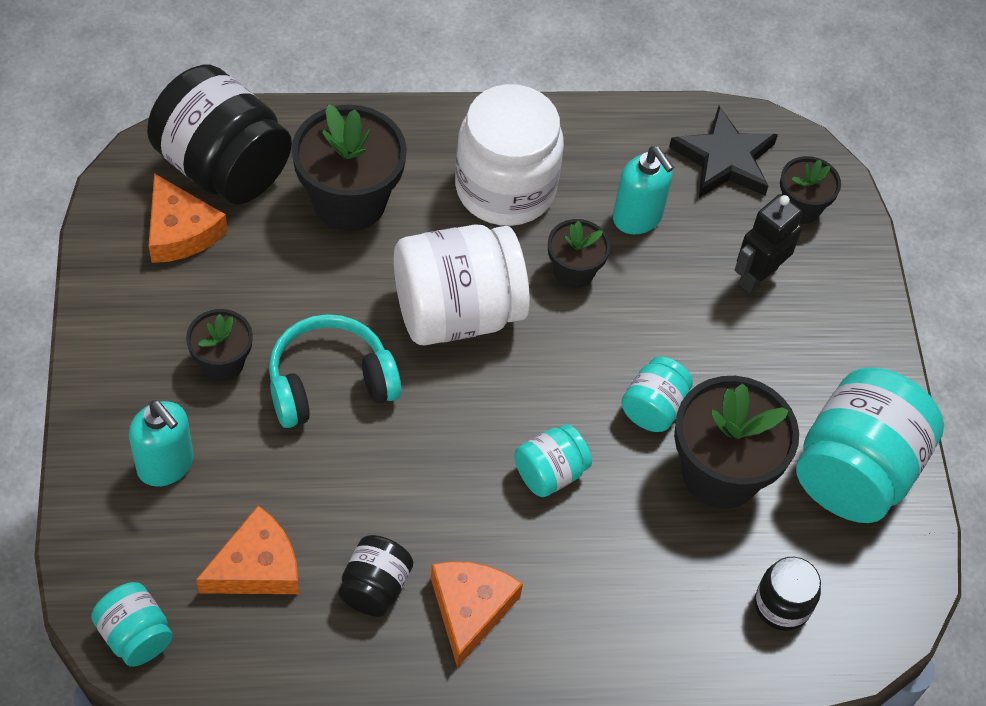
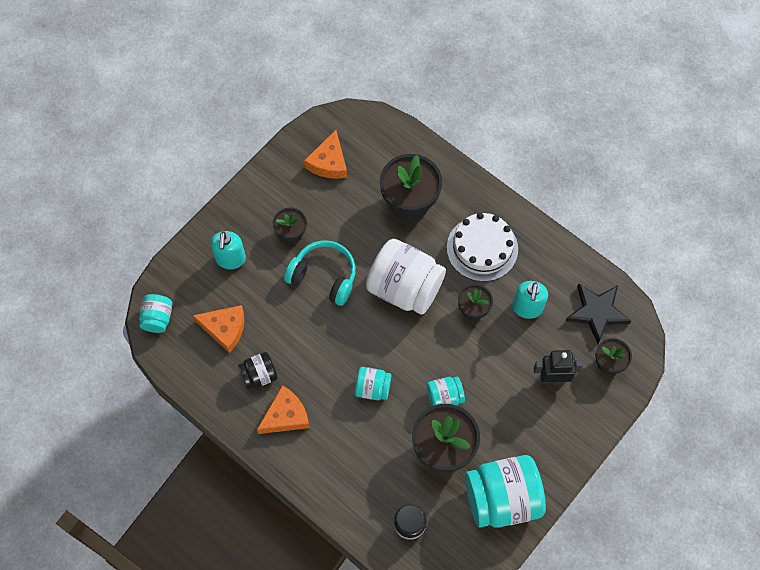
camera: 50 degrees right, 10 degrees up
black jar [147,65,292,204] -> none
white jar [455,84,564,226] -> white cake [447,213,518,282]

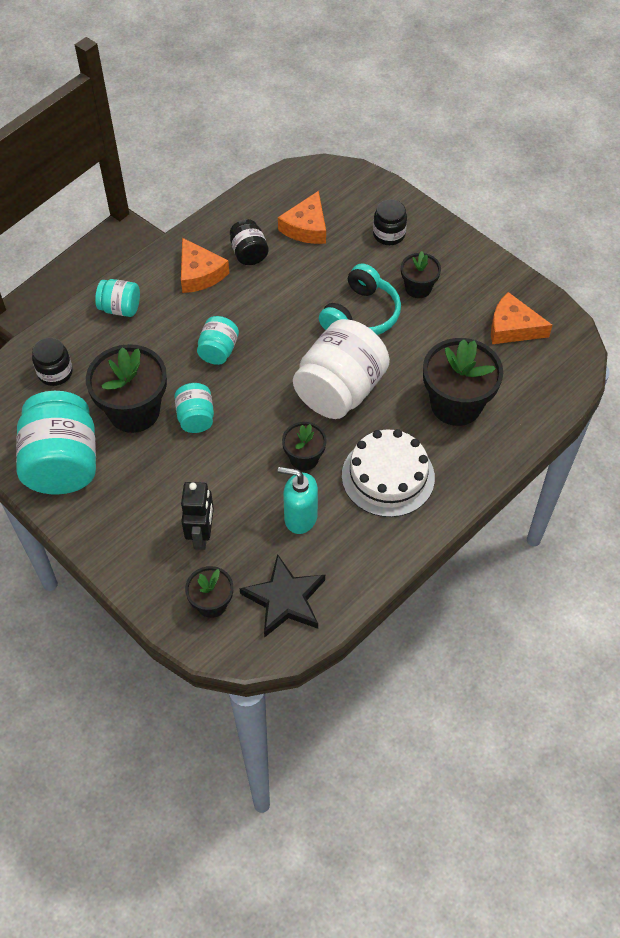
camera: 95 degrees right, 10 degrees down
turquoise jar [139,294,173,333] -> turquoise jar moved to [95,279,140,317]
turquoise soap dispenser [210,231,246,269] -> black jar [373,199,407,245]

